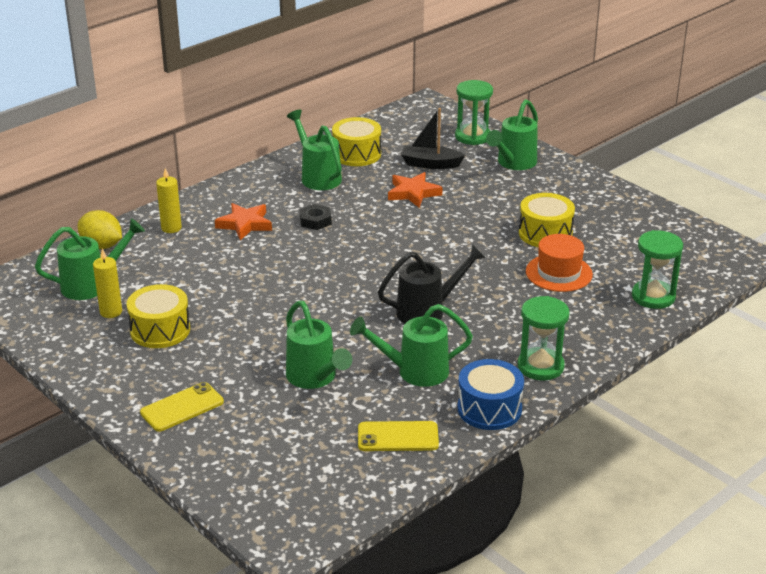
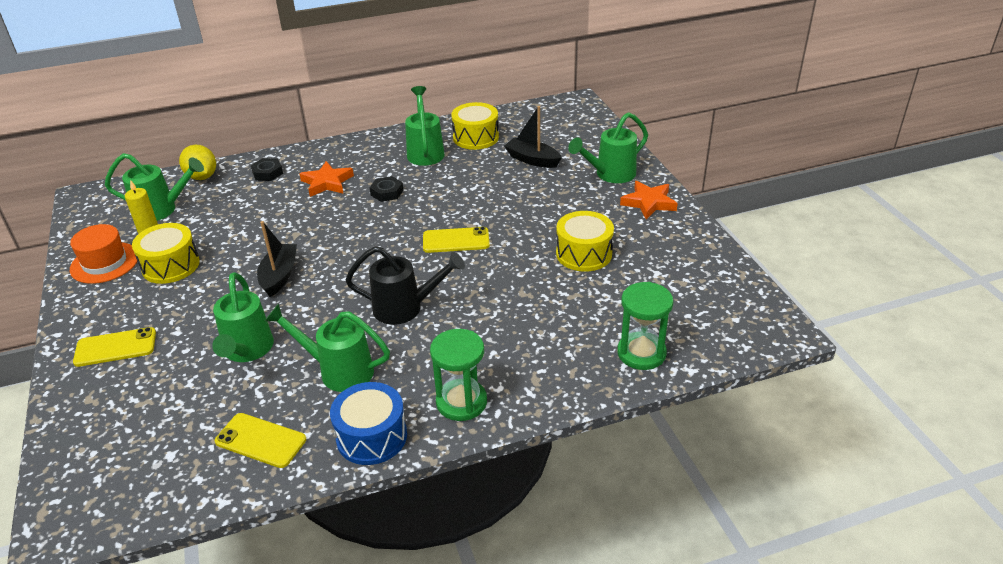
camera: 25 degrees right, 5 degrees up
yellow candle [156,168,182,233] -> black nut [251,158,283,181]
orange star [388,172,443,208] -> orange star moved to [620,181,678,219]
green hourglass [455,80,493,145] -> none
orange hat [526,234,593,292] -> orange hat moved to [70,224,139,284]
none -> black boat [257,221,297,297]
none -> yellow phone [423,227,490,253]

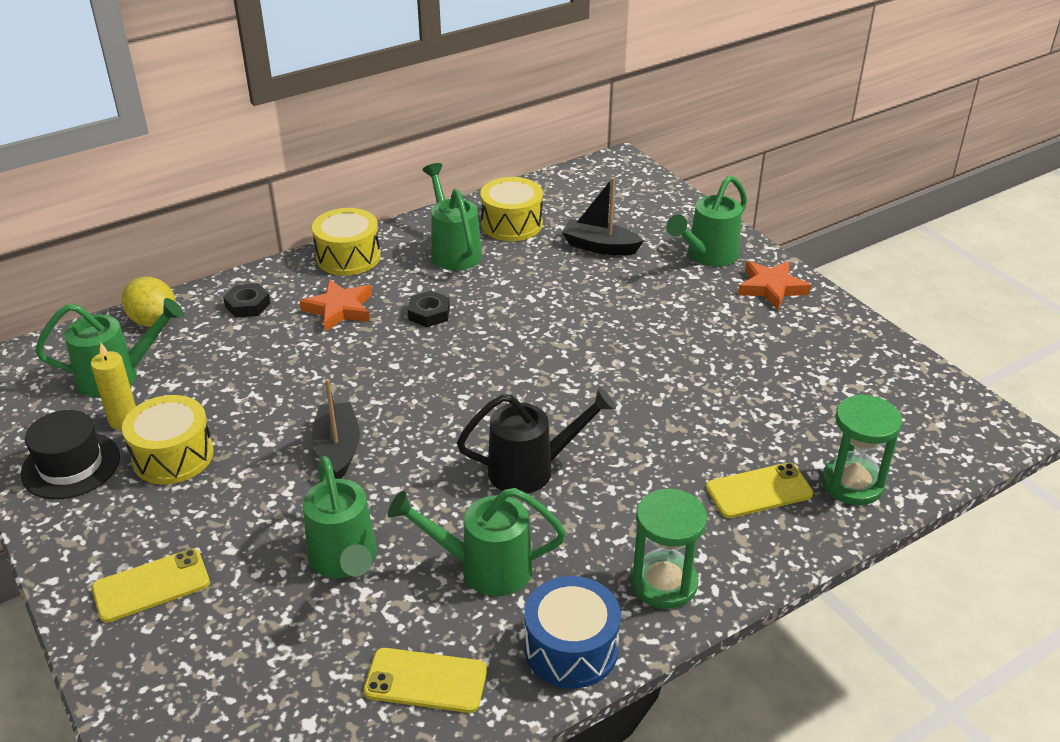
camera: 15 degrees left, 0 degrees up
orange hat [70,224,139,284] -> black hat [20,410,120,499]
yellow phone [423,227,490,253] -> yellow phone moved to [706,463,813,518]
yellow drum [556,211,614,272] -> yellow drum moved to [312,208,381,276]

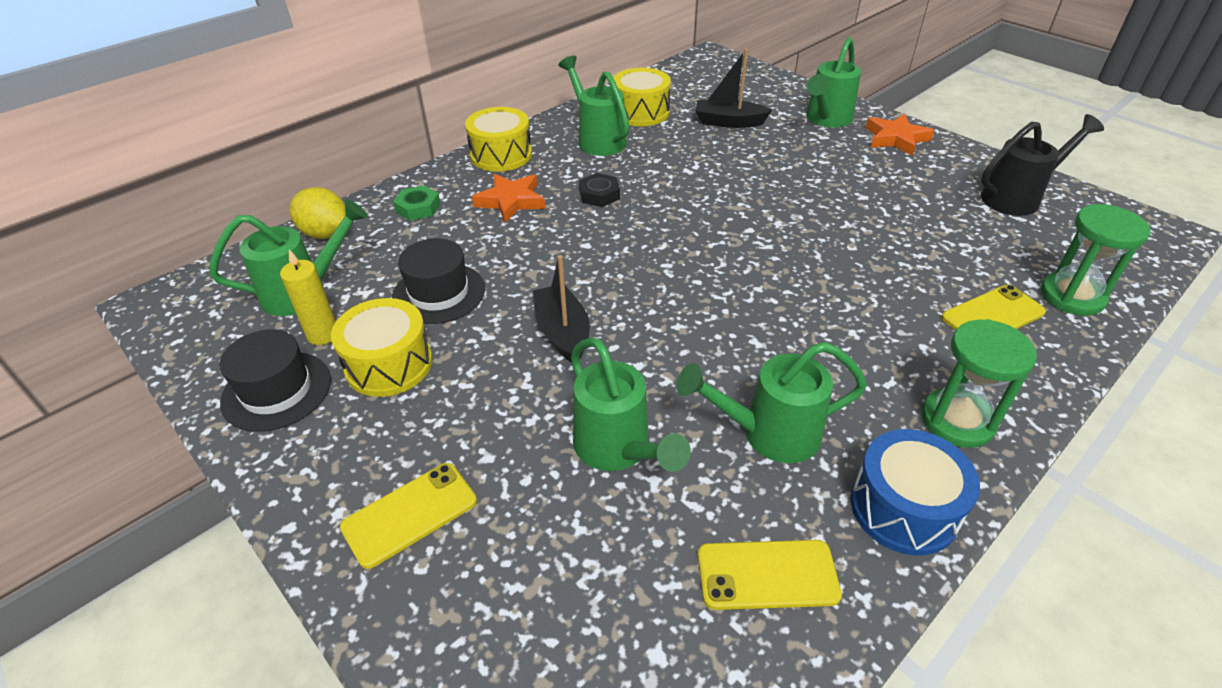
camera: 10 degrees left, 5 degrees up
black nut [223,283,271,318] -> green nut [393,185,441,221]
black watering can [457,387,616,494] -> black watering can moved to [981,114,1104,216]
none -> black hat [392,238,485,324]

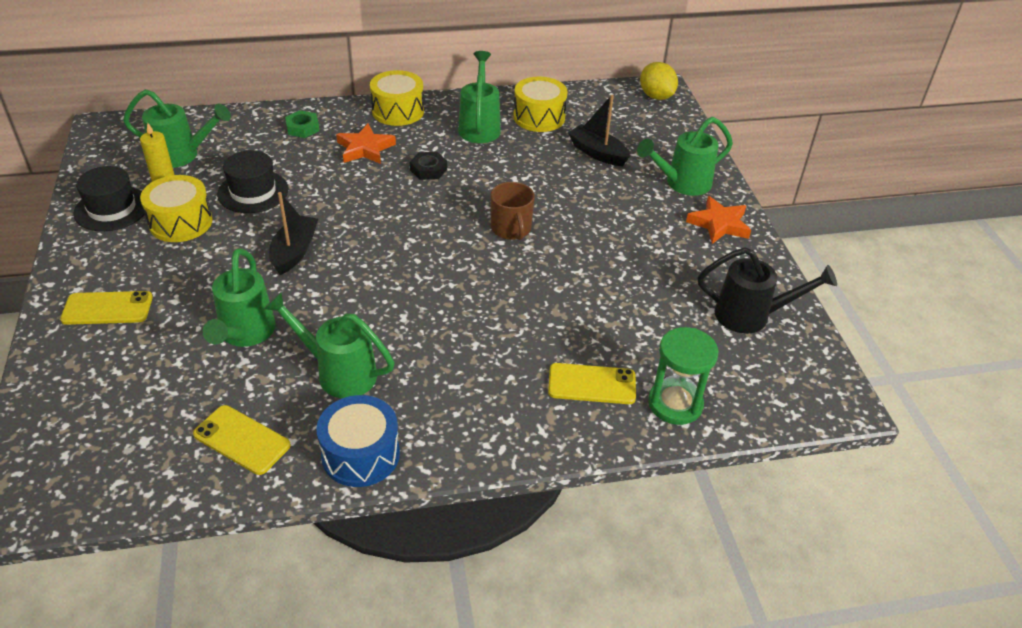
camera: 30 degrees right, 0 degrees up
yellow lemon [290,187,346,239] -> yellow lemon moved to [640,62,678,100]
green hourglass [922,319,1037,448] -> none
none -> brown mug [490,182,535,240]

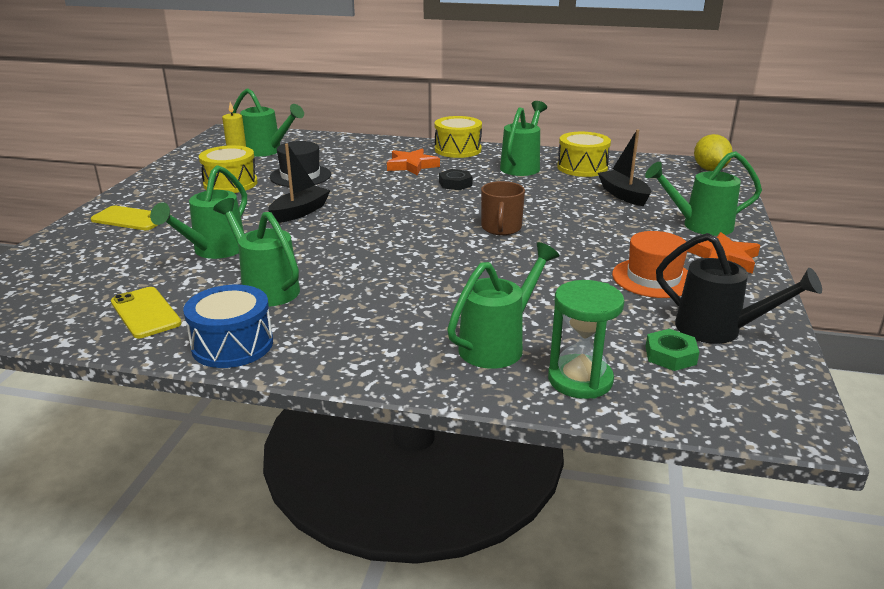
camera: 25 degrees right, 15 degrees down
black hat [73,166,145,231] -> none
green nut [285,110,319,138] -> green nut moved to [645,329,699,371]
yellow phone [548,363,636,404] -> green watering can [447,242,559,369]
none -> orange hat [612,231,688,298]

